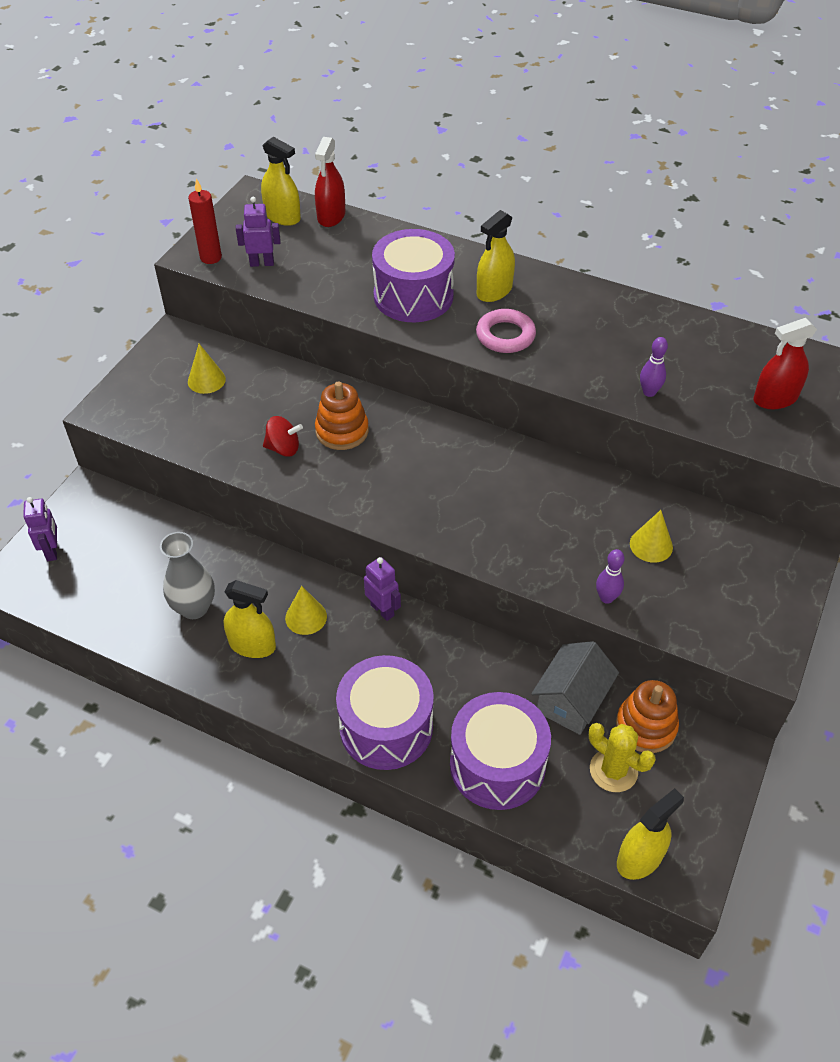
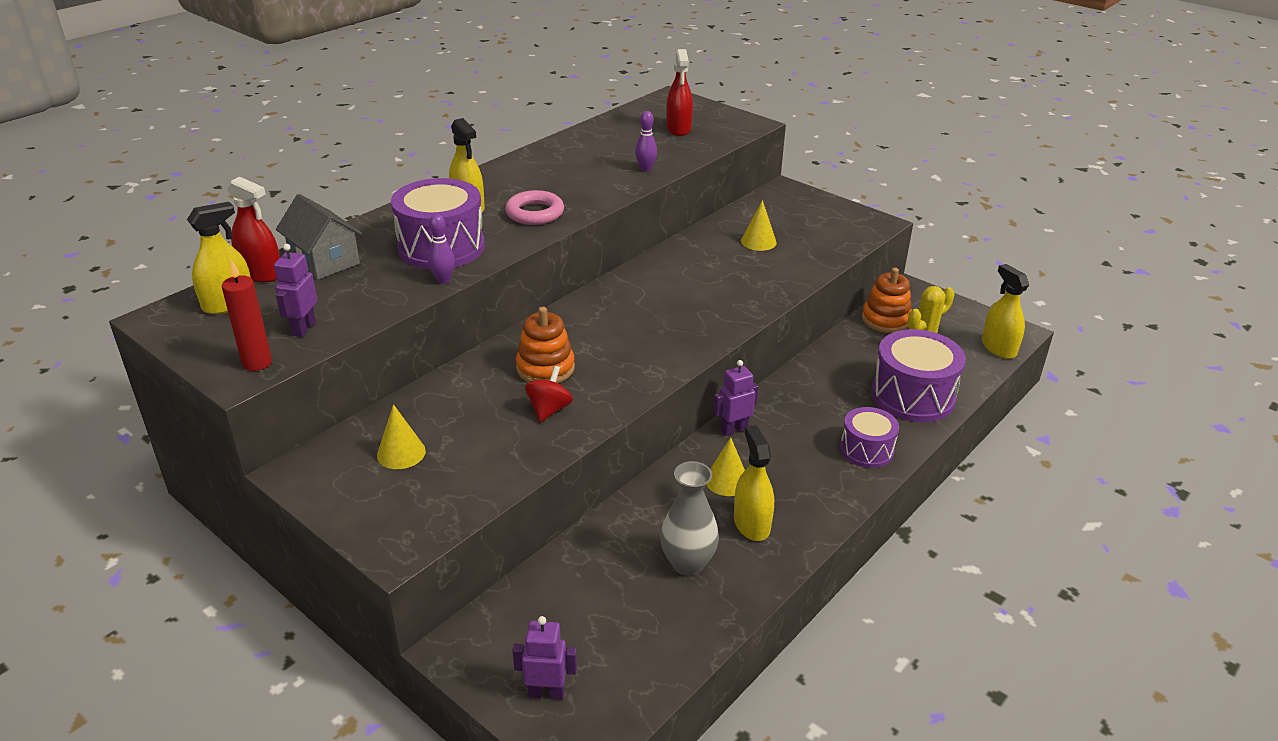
camera: 75 degrees left, 15 degrees down
yellow spray bottle [223,580,276,658] -> yellow spray bottle turned 45 degrees counterclockwise [734,425,774,541]
purple drum [336,655,434,770] -> purple drum [840,407,899,468], size x0.60
grey house [531,641,619,735] -> grey house moved to [276,194,362,280]
purple bowling pin [596,549,625,604] -> purple bowling pin moved to [428,214,455,284]

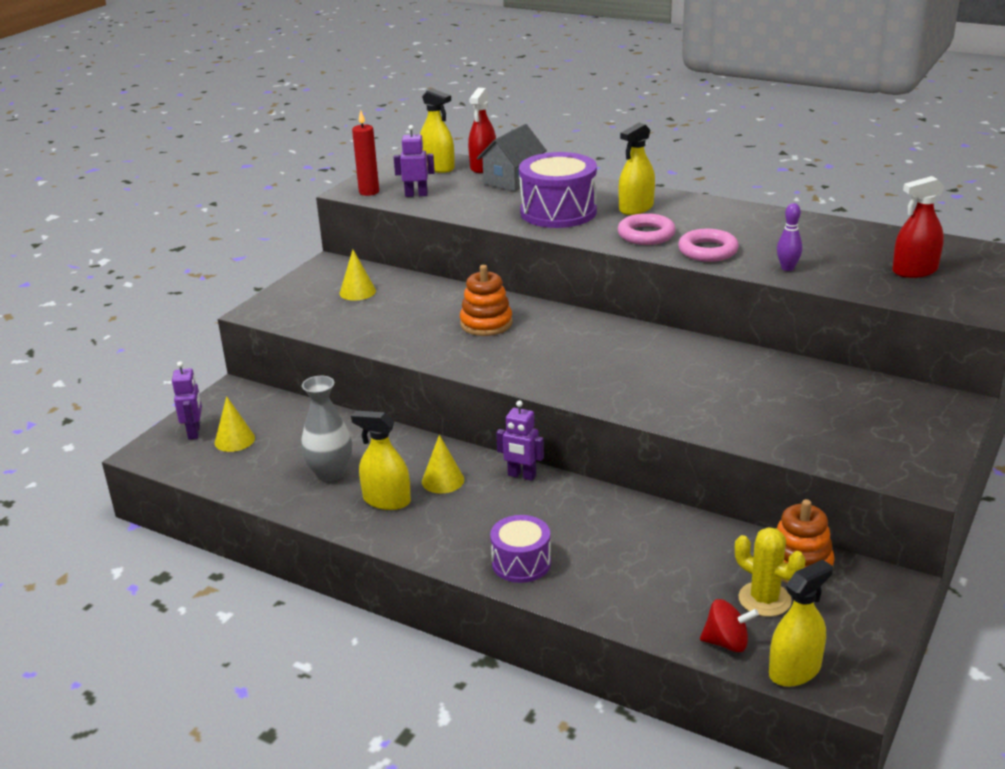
camera: 80 degrees right, 5 degrees down
purple bowling pin [428,214,455,284] -> none
red spinning top [525,366,573,422] -> red spinning top moved to [700,599,759,652]
purple robot [713,360,758,436] -> purple robot turned 150 degrees clockwise [496,400,544,481]
yellow spray bottle [734,425,774,541] -> yellow spray bottle turned 135 degrees counterclockwise [351,411,411,510]
yellow cone [741,200,777,251] -> yellow cone moved to [215,396,255,452]
purple drum [871,329,966,422] -> none
none -> pink ring [678,229,739,262]

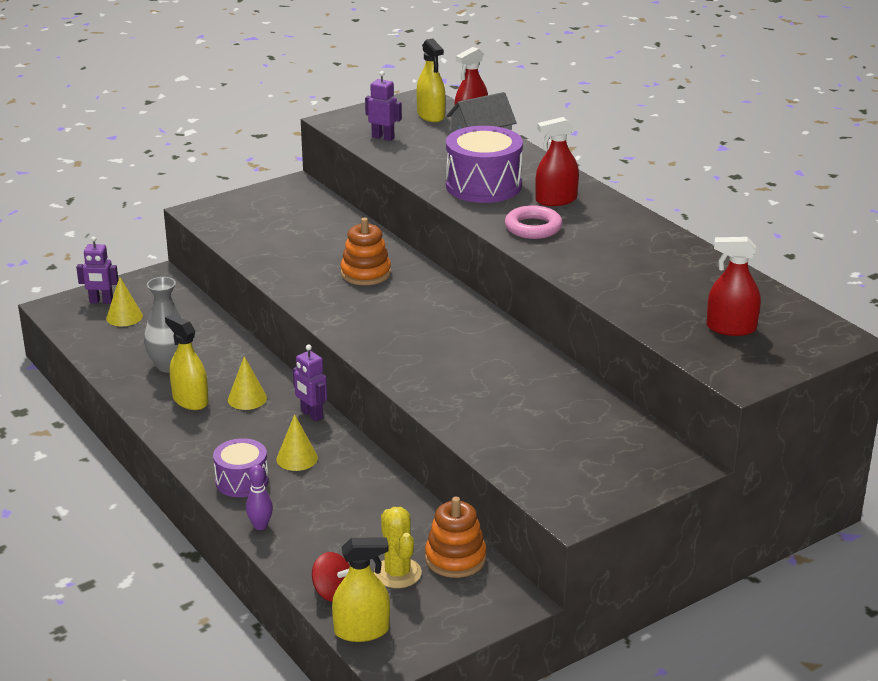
camera: 25 degrees right, 0 degrees up
purple robot [172,361,202,440] -> purple robot turned 75 degrees clockwise [76,236,118,304]
yellow cone [339,250,376,300] -> yellow cone moved to [276,414,318,471]
red candle [352,110,379,196] -> none
yellow spray bottle [618,123,655,215] -> red spray bottle [535,117,579,206]
pink ring [678,229,739,262] -> none
purple bowling pin [777,203,802,271] -> purple bowling pin moved to [246,464,273,530]

